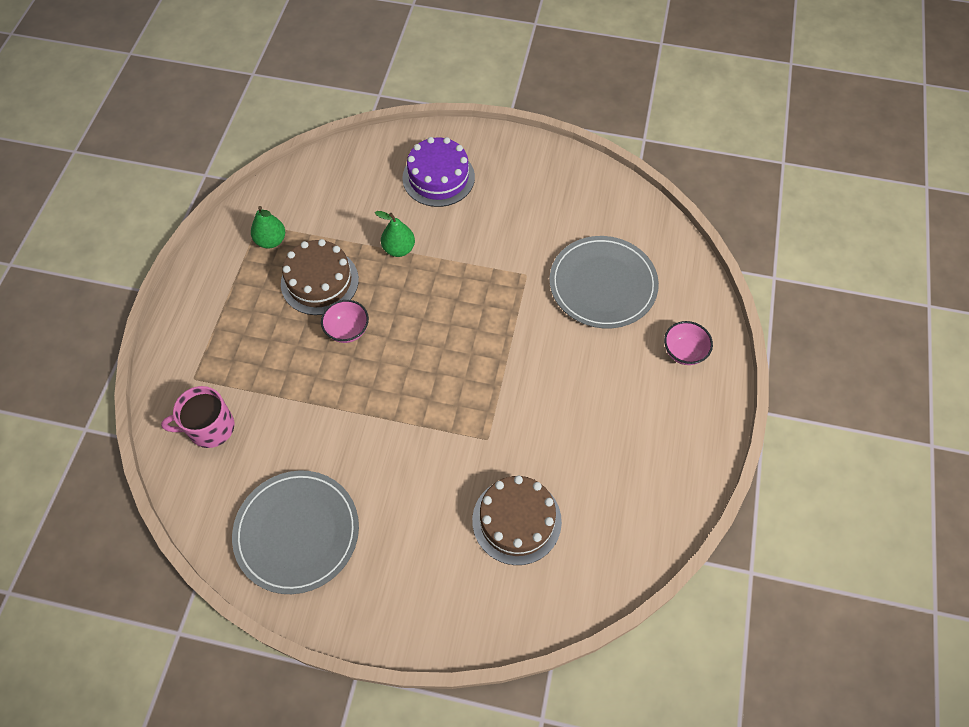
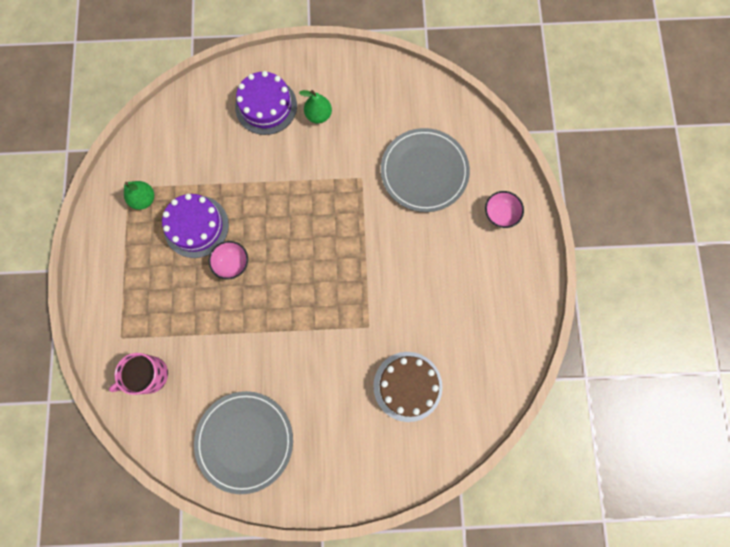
camera: 15 degrees left, 15 degrees up
brown cake [281,239,359,315] -> purple cake [162,194,229,258]
green pear [375,211,415,257] -> green pear moved to [299,90,332,124]

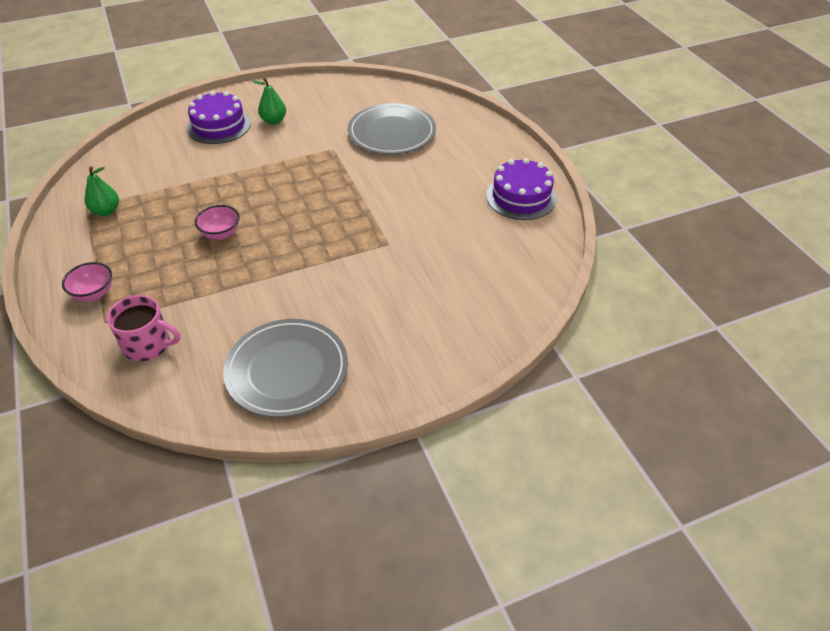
camera: 20 degrees left, 30 degrees down
pink mug [109,353,168,395] -> pink mug turned 120 degrees counterclockwise [107,295,180,361]
purple cake [162,194,229,258] -> purple cake moved to [486,158,557,220]
brown cake [373,352,443,422] -> none
pink bowl [485,191,524,228] -> pink bowl moved to [62,262,112,301]

